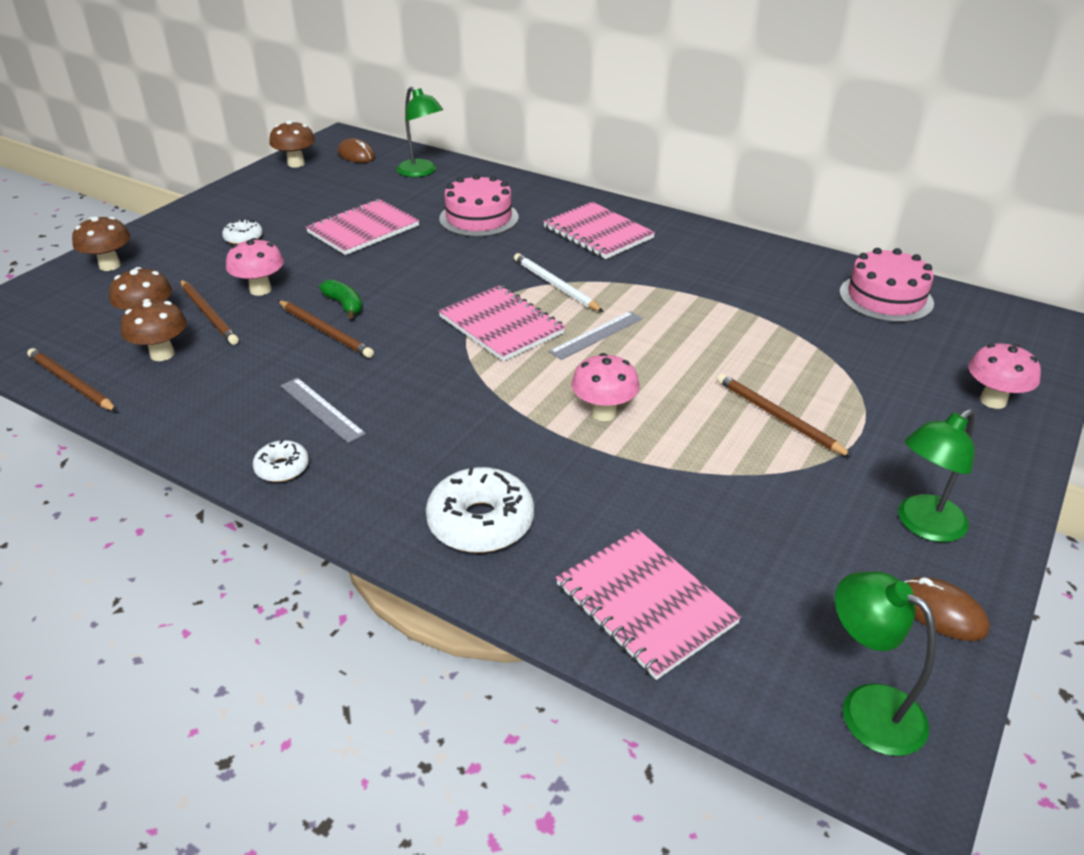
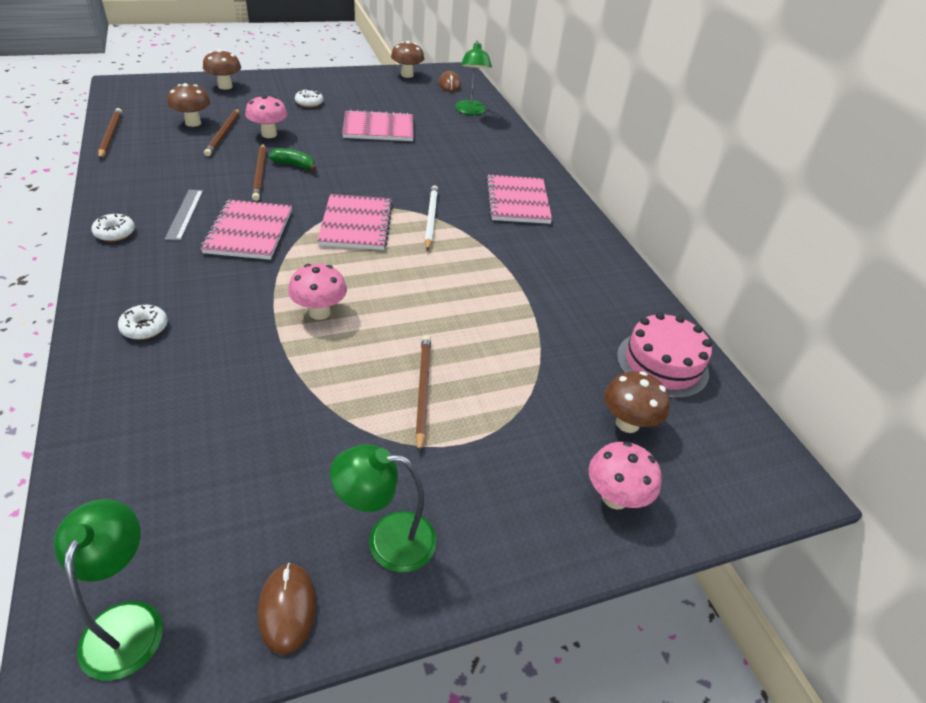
camera: 35 degrees right, 5 degrees up
brown mushroom [121,299,187,361] -> brown mushroom moved to [604,371,670,433]
green banana [319,279,362,319] -> green banana turned 75 degrees counterclockwise [268,148,316,171]
white donut [426,467,534,553] -> white donut [118,305,168,340], size x0.54
pink cake [439,174,519,237] -> none
grey ruler [549,311,643,360] -> none
pink notebook [556,529,741,680] -> pink notebook moved to [200,199,292,260]

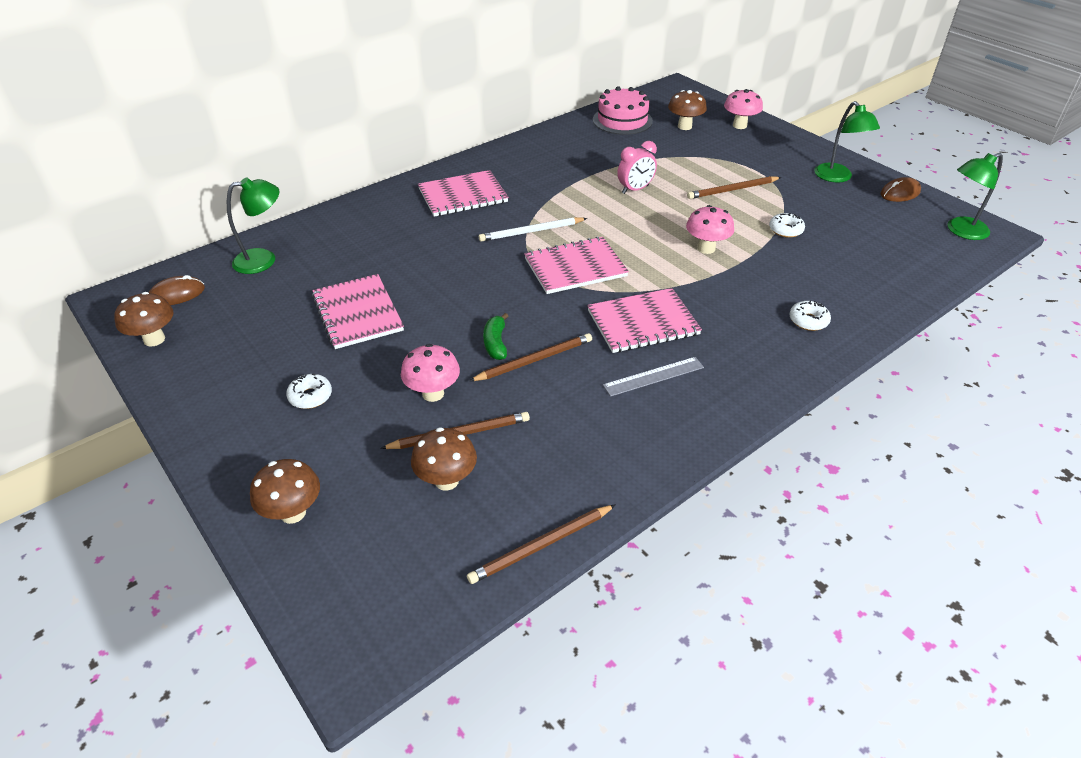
camera: 105 degrees left, 0 degrees up
white donut [91,214,135,241] -> white donut moved to [769,213,805,238]
none -> pink clock [617,141,657,194]

